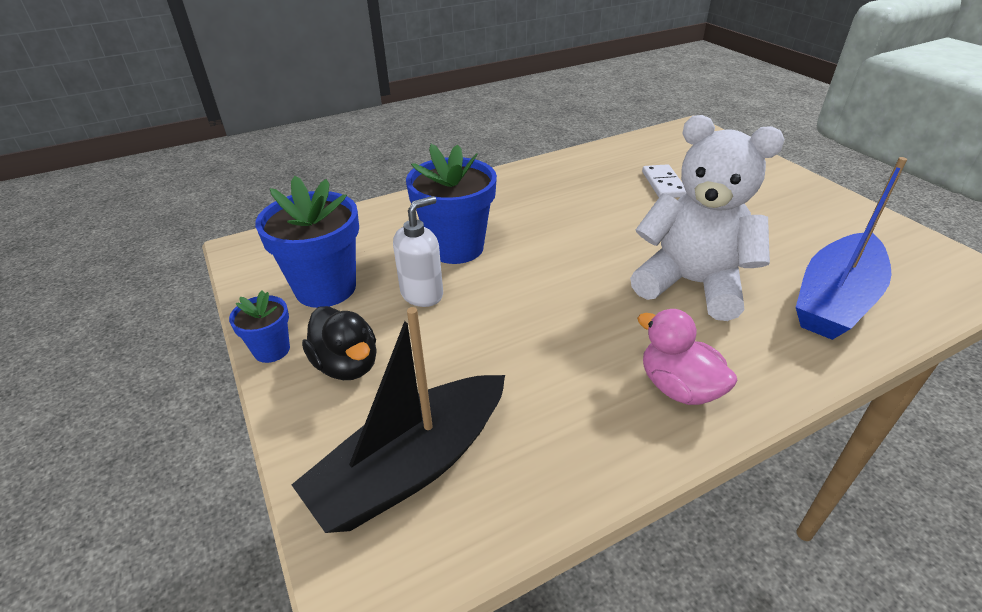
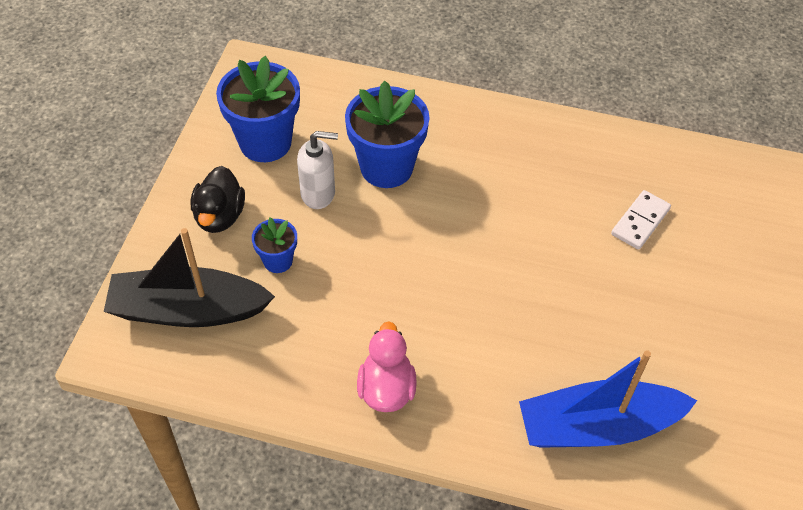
camera: 40 degrees right, 15 degrees up
blue flower pot [229,291,290,363] -> blue flower pot moved to [252,217,297,273]
white teddy bear [630,115,785,321] -> none

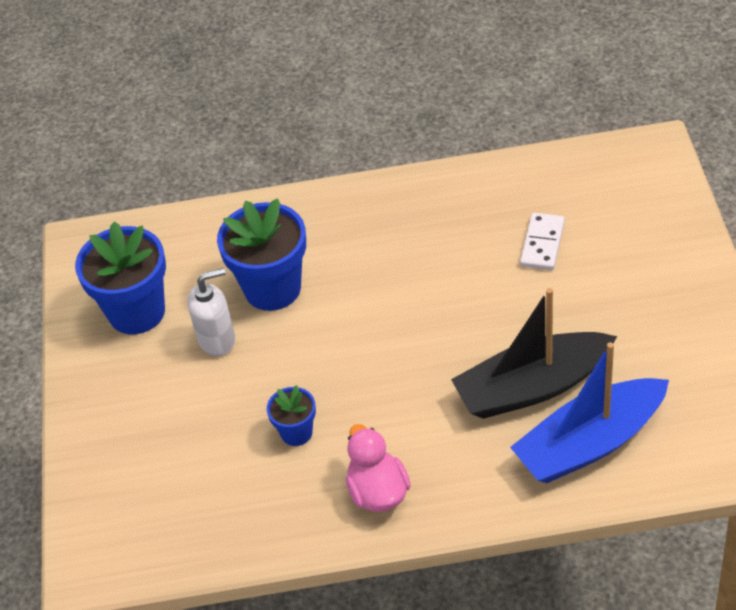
camera: 15 degrees left, 5 degrees down
black boat [104,228,275,327] -> black boat moved to [451,288,617,419]
black duck [191,166,245,233] -> none
blue flower pot [252,217,297,273] -> blue flower pot moved to [267,385,316,446]

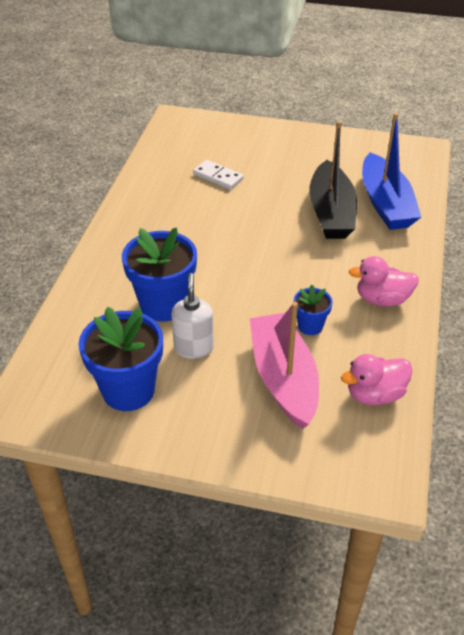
camera: 75 degrees left, 5 degrees down
none -> pink boat [250,302,319,429]
none -> pink duck [341,354,413,405]

